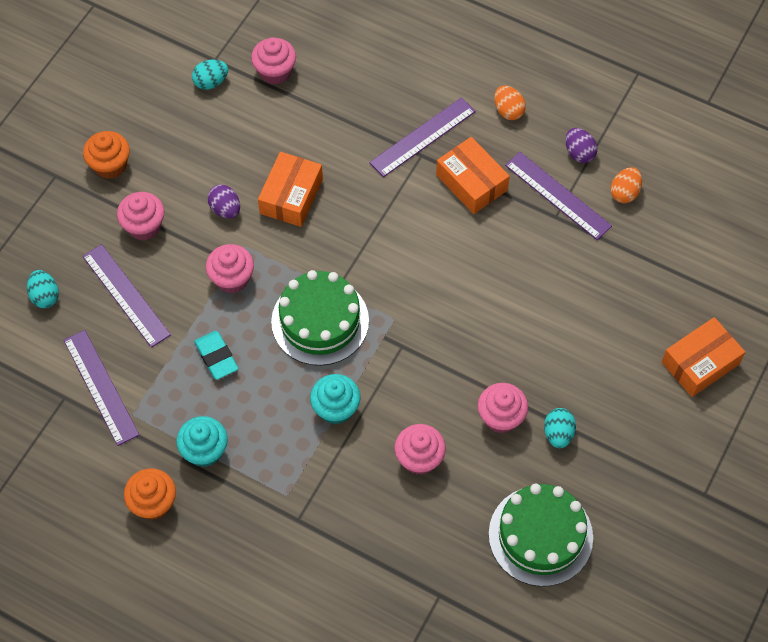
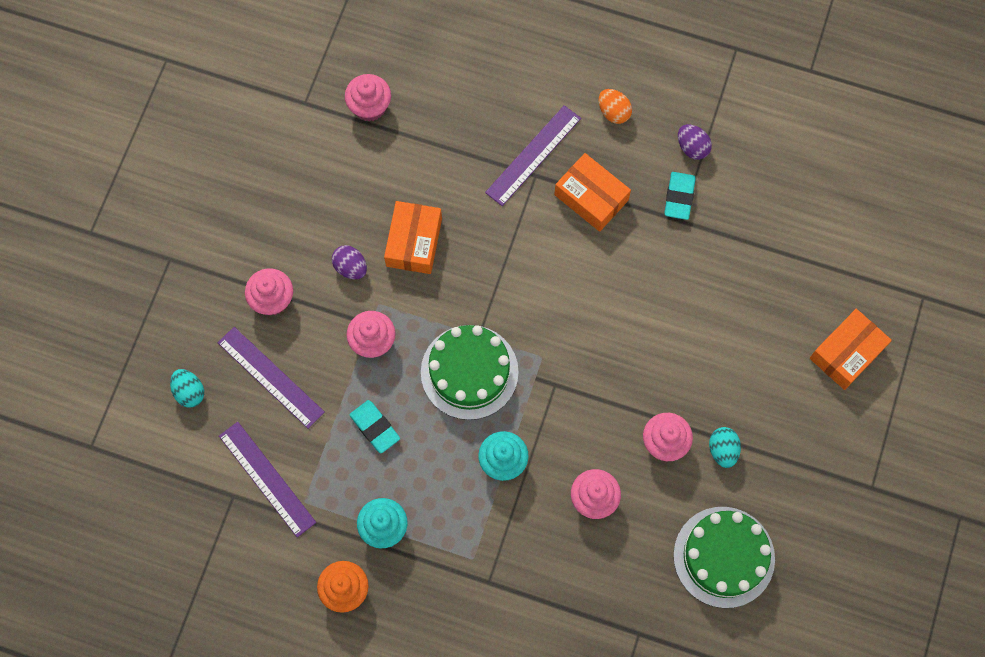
camera: 10 degrees left, 10 degrees up
orange cupcake [83,131,130,179] -> none
turquoise egg [192,59,228,90] -> none
purple ruler [505,152,612,240] -> turquoise eraser [665,172,695,220]
orange egg [611,167,642,203] -> none

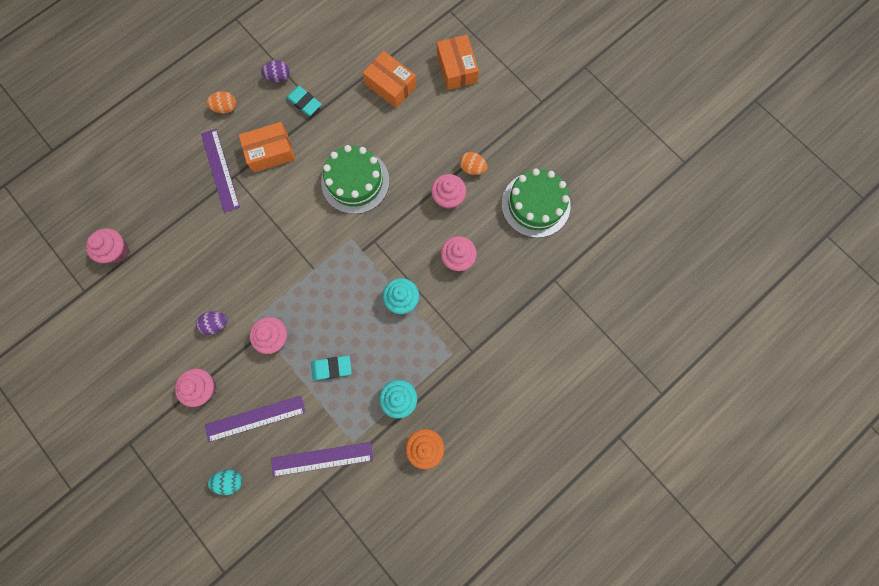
camera: 60 degrees left, 5 degrees up
orange box [384,201,442,274] -> orange box moved to [363,51,417,108]
green cake [421,325,519,420] -> green cake moved to [321,145,389,214]
turquoise egg [709,427,741,468] -> orange egg [460,152,487,175]

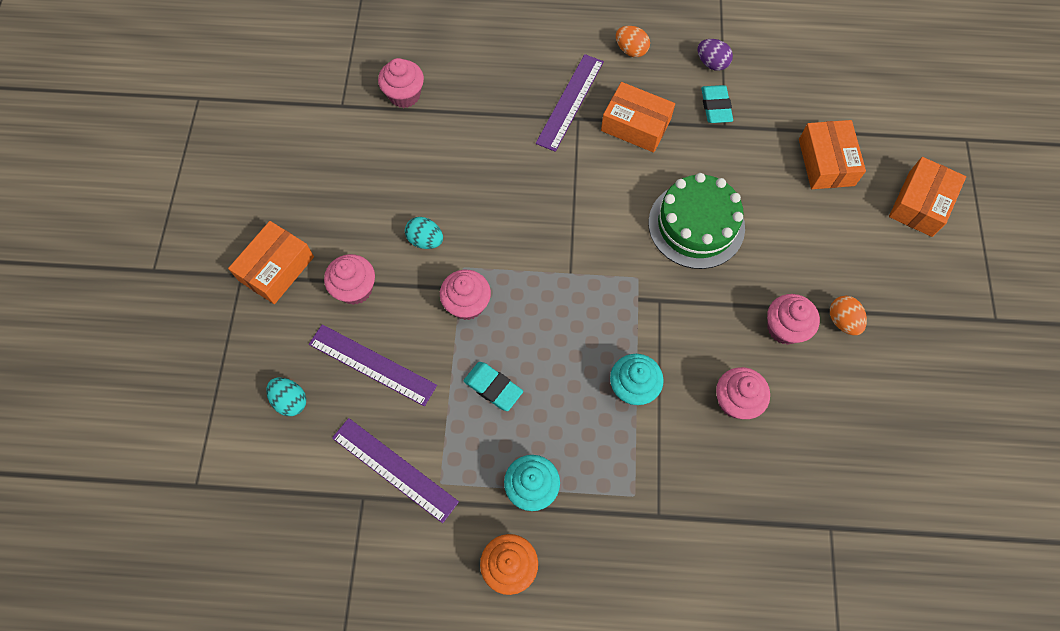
camera: 45 degrees right, 10 degrees down
purple egg [196,311,227,335] -> turquoise egg [405,217,443,249]
green cake [501,168,571,238] -> none
none -> orange box [228,221,314,304]

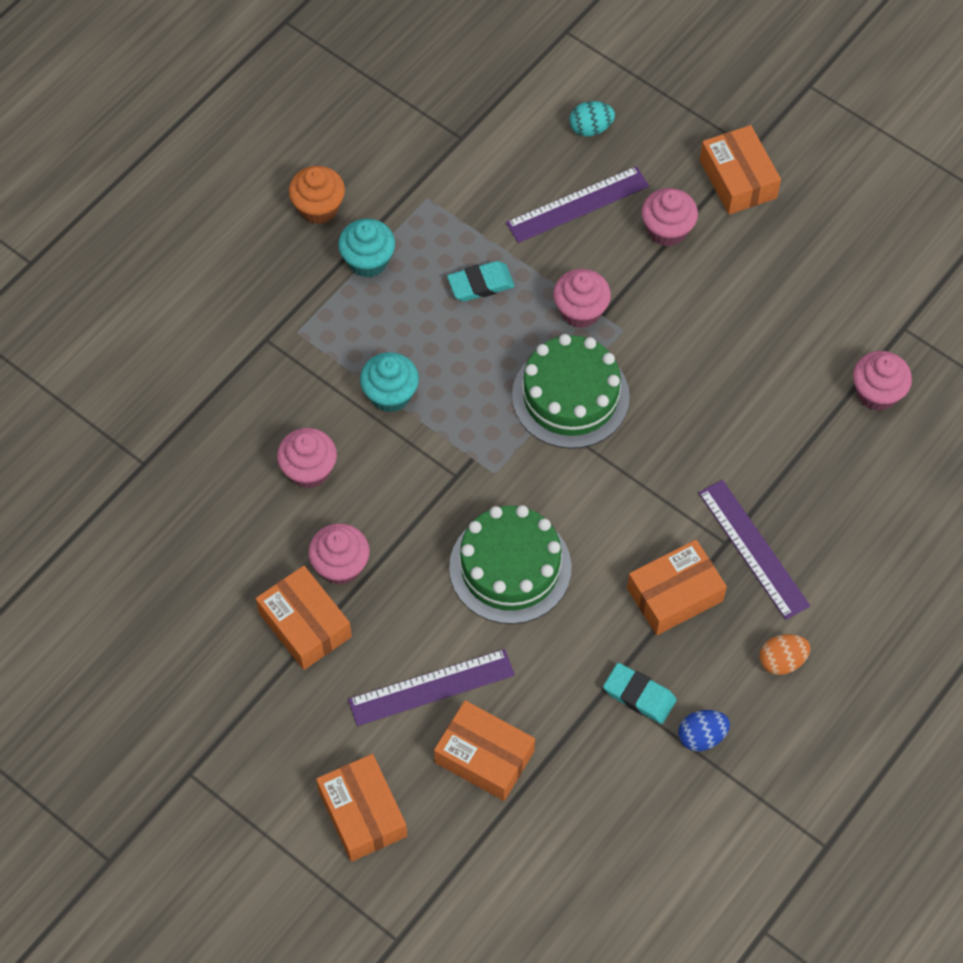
camera: 125 degrees right, 5 degrees down
purple ruler [332,418,459,523] -> purple ruler moved to [348,649,515,726]
turquoise egg [405,217,443,249] -> none
purple egg [698,39,733,71] -> blue egg [678,710,730,752]
orange egg [830,296,867,335] -> orange box [256,566,352,670]
none -> green cake [512,334,630,449]

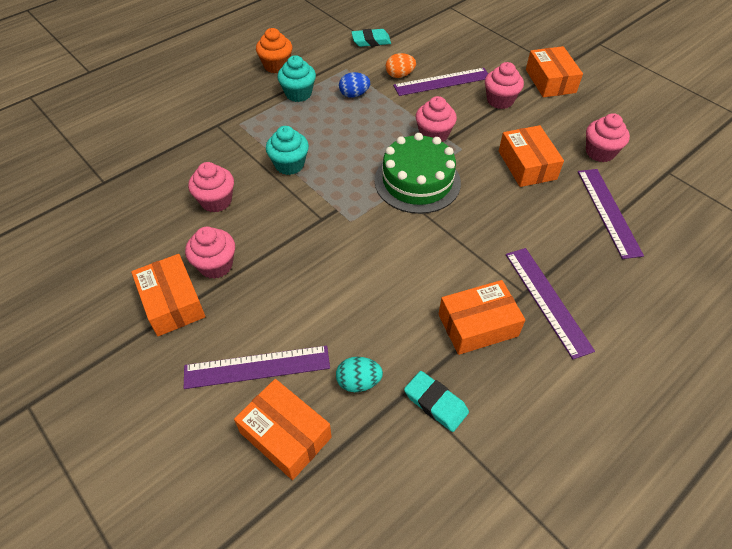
camera: 10 degrees right, 10 degrees down
orange box [316,754,407,862] -> orange box moved to [499,125,564,187]
turquoise eraser [447,261,515,301] -> turquoise eraser moved to [351,29,391,47]
green cake [449,505,571,624] -> none
turquoise egg [569,101,615,137] -> turquoise egg moved to [336,357,383,392]
blue egg [678,710,730,752] -> blue egg moved to [339,72,370,98]
orange egg [760,634,810,675] -> orange egg moved to [386,53,416,78]
pink cupcake [853,351,912,411] -> pink cupcake moved to [586,113,630,162]
none -> purple ruler [578,169,644,259]

